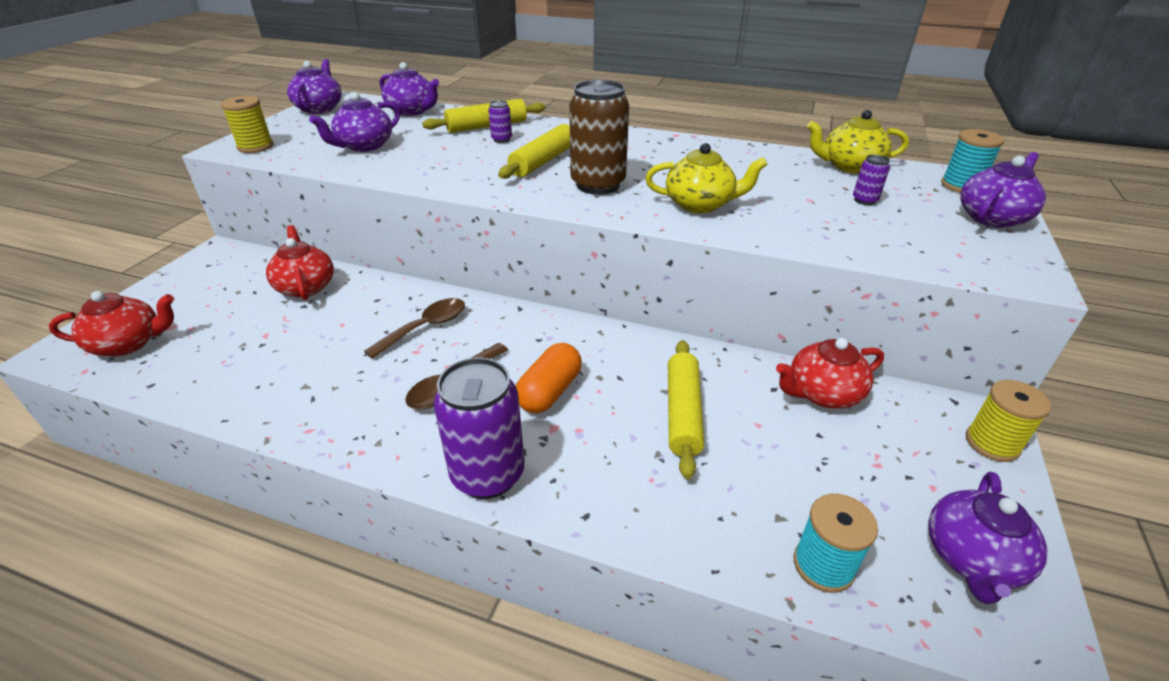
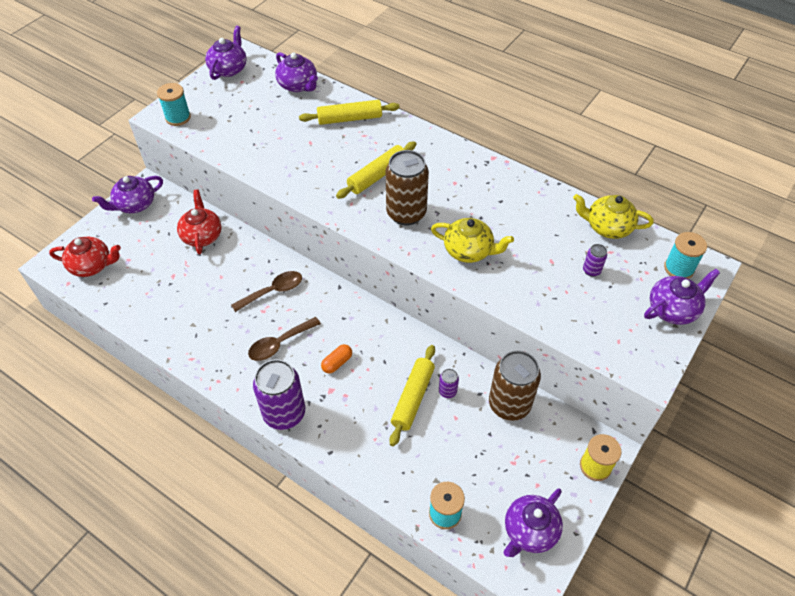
camera: 15 degrees right, 15 degrees up
yellow spool [221,96,273,153] -> turquoise spool [157,83,191,126]
purple teapot [309,92,400,152] -> purple teapot moved to [92,176,163,213]
purple can [488,100,512,143] -> purple can moved to [439,369,459,398]
orange capsule [516,343,582,413] -> orange capsule [321,344,352,373], size x0.64
red teapot [776,338,884,409] -> brown can [489,350,541,421]

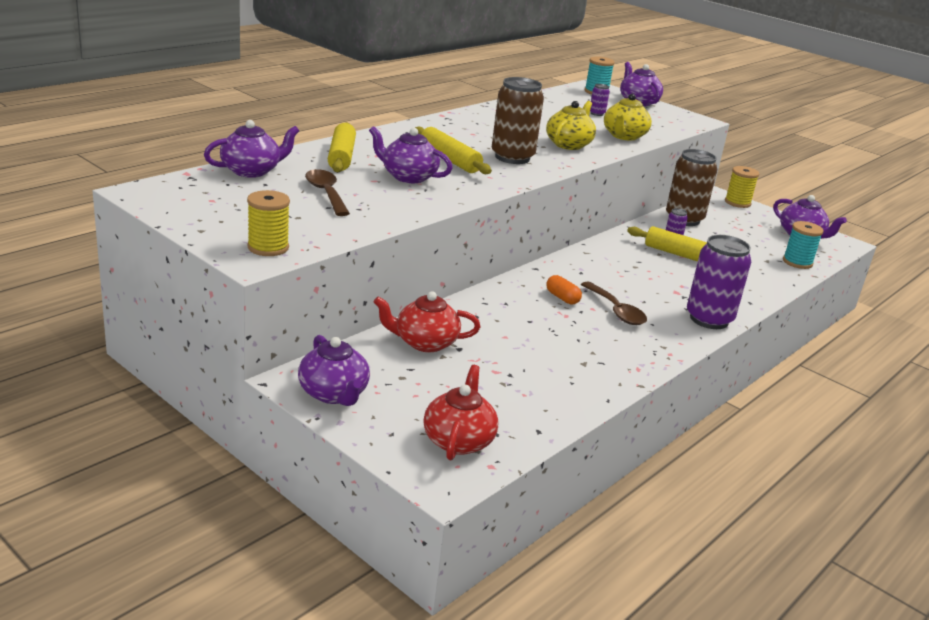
camera: 85 degrees left, 25 degrees down
turquoise spool [157,83,191,126] -> yellow spool [247,190,290,256]
purple teapot [205,26,247,80] -> purple teapot moved to [369,126,452,183]
brown spoon [231,271,302,312] -> brown spoon moved to [305,169,350,216]
orange capsule [321,344,352,373] -> orange capsule moved to [546,275,582,304]
yellow teapot [573,194,654,239] -> yellow teapot moved to [604,94,652,141]

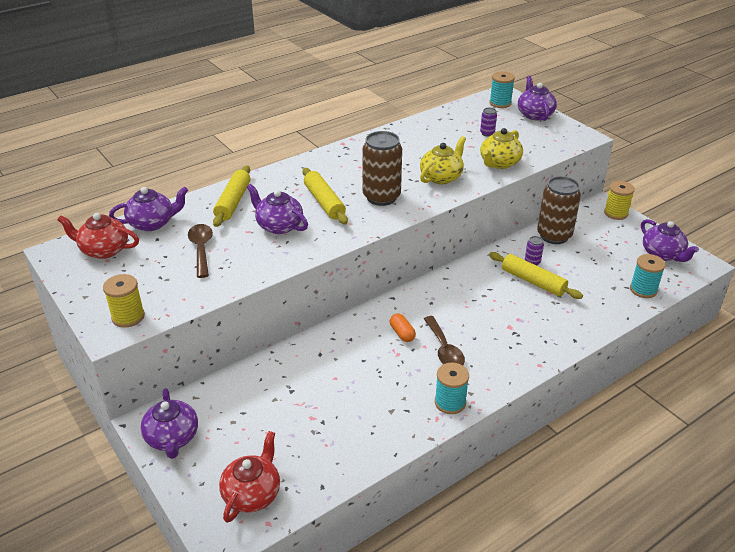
camera: 15 degrees right, 10 degrees up
red teapot [373,291,480,352] -> red teapot moved to [57,213,139,259]
purple can [687,235,751,329] -> none
none -> turquoise spool [435,363,469,414]

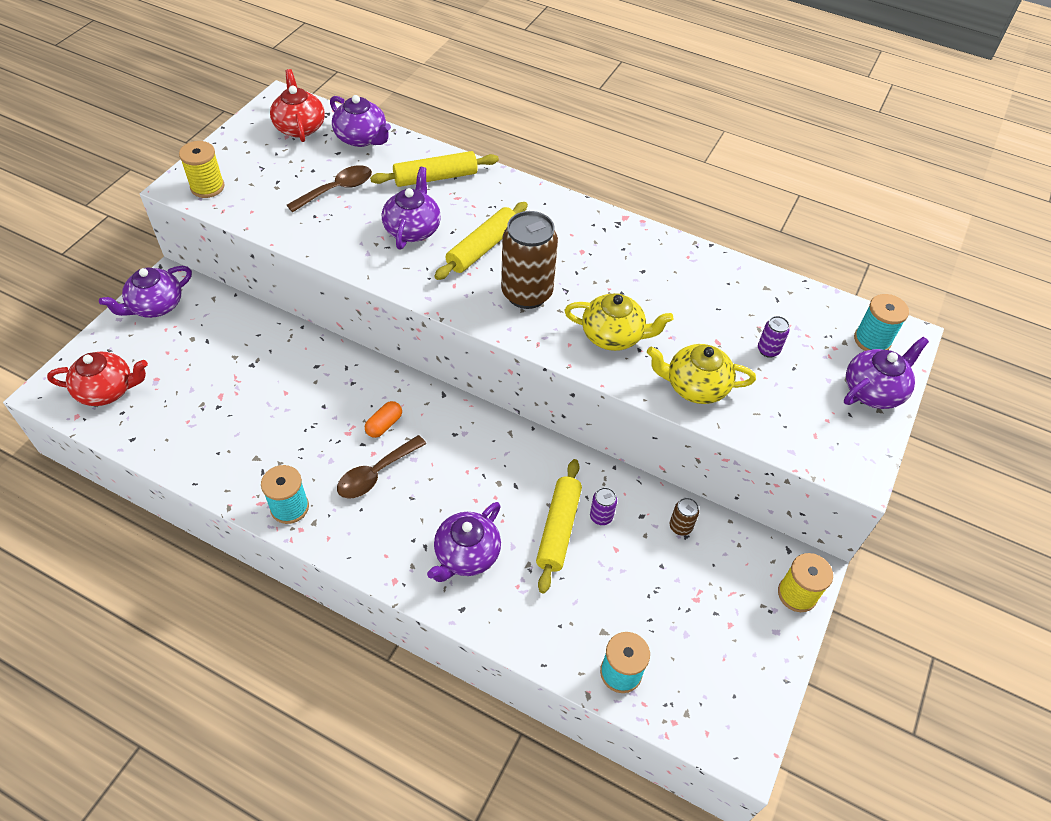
camera: 60 degrees right, 15 degrees up
brown can [537,176,581,244] -> brown can [670,498,699,535], size x0.44
purple teapot [641,219,699,262] -> purple teapot moved to [427,502,501,582]

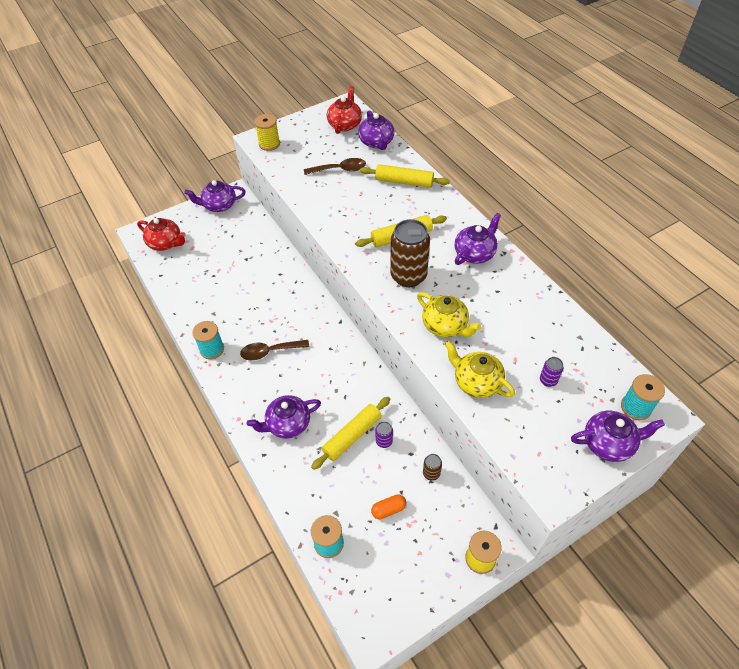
camera: 35 degrees right, 0 degrees up
orange capsule [365,401,402,438] -> orange capsule moved to [371,494,406,519]
purple teapot [382,167,441,249] -> purple teapot moved to [455,213,501,265]

